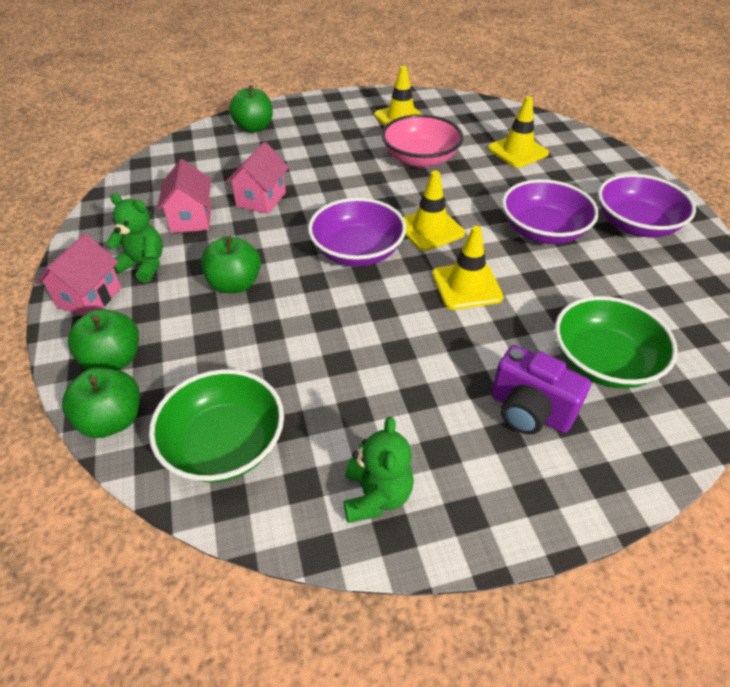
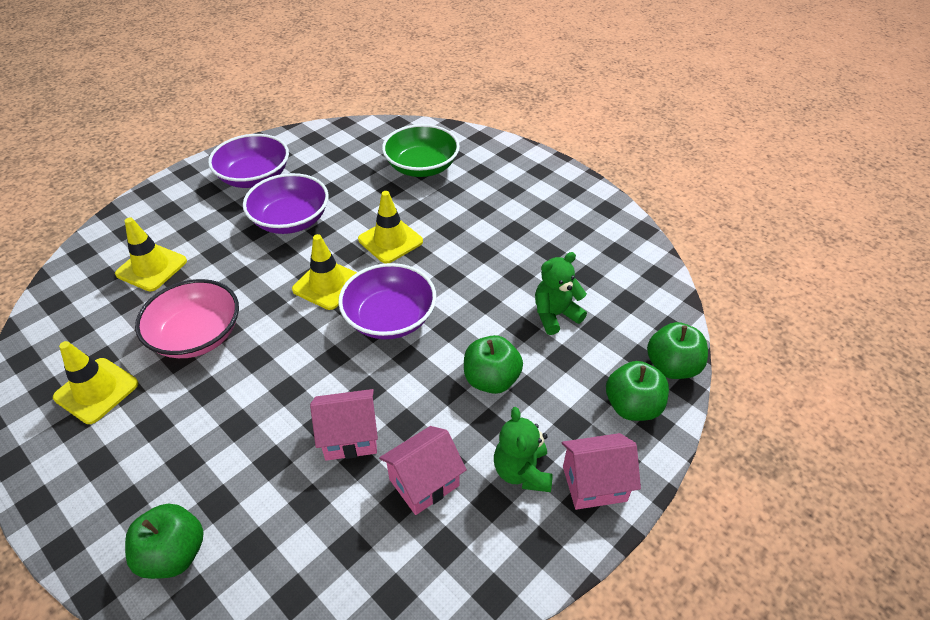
camera: 120 degrees left, 0 degrees up
green bowl [149,369,284,482] -> none
green teddy bear [343,416,414,523] -> green teddy bear moved to [535,252,587,335]
purple camera [491,345,591,435] -> none

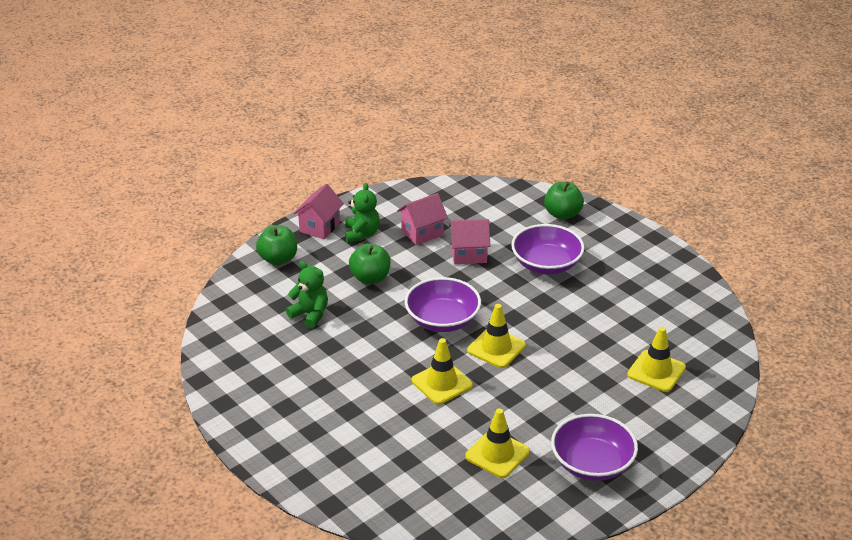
camera: 175 degrees left, 10 degrees down
yellow traffic cone [53,341,138,424] -> yellow traffic cone moved to [465,408,530,478]
pink bowl [135,279,239,358] -> none
purple bowl [243,173,329,234] -> purple bowl moved to [511,224,584,274]
green bowl [382,124,460,177] -> none
green teddy bear [535,252,587,335] -> green teddy bear turned 120 degrees counterclockwise [286,261,328,329]
pink house [562,433,641,510] -> pink house turned 60 degrees counterclockwise [294,184,344,239]
green apple [647,322,708,379] -> none

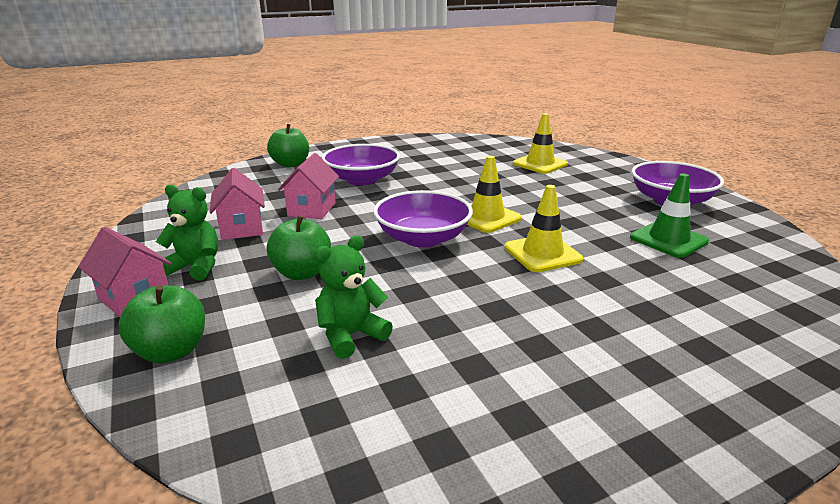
camera: 75 degrees left, 10 degrees down
yellow traffic cone [465,408,530,478] -> green traffic cone [630,173,709,258]

